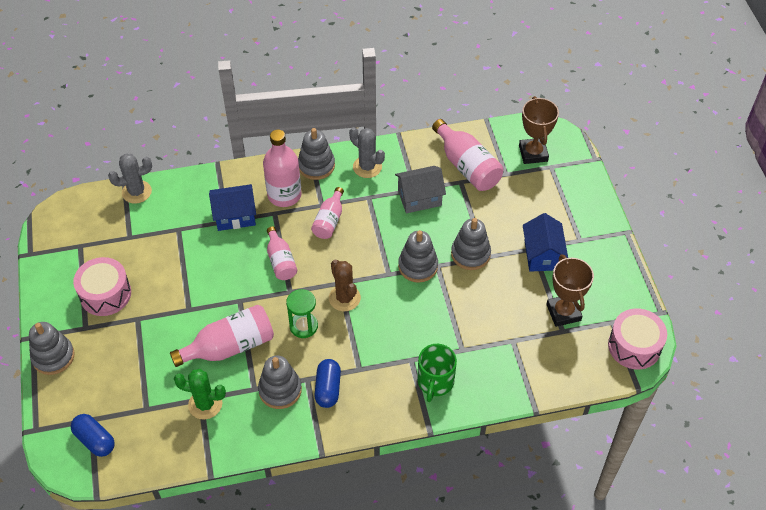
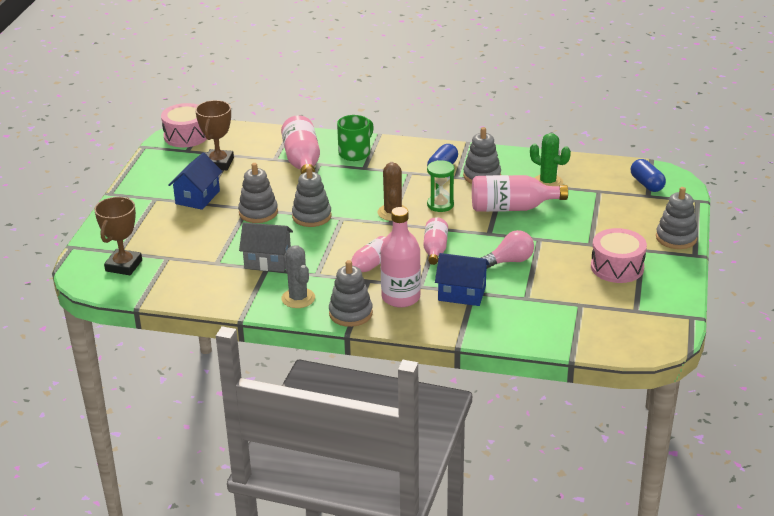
camera: 155 degrees left, 20 degrees down
grey cactus [108,153,152,204] -> none
pink bottle [432,119,503,191] -> pink bottle moved to [281,115,320,174]
none -> pink light bulb [481,230,534,269]

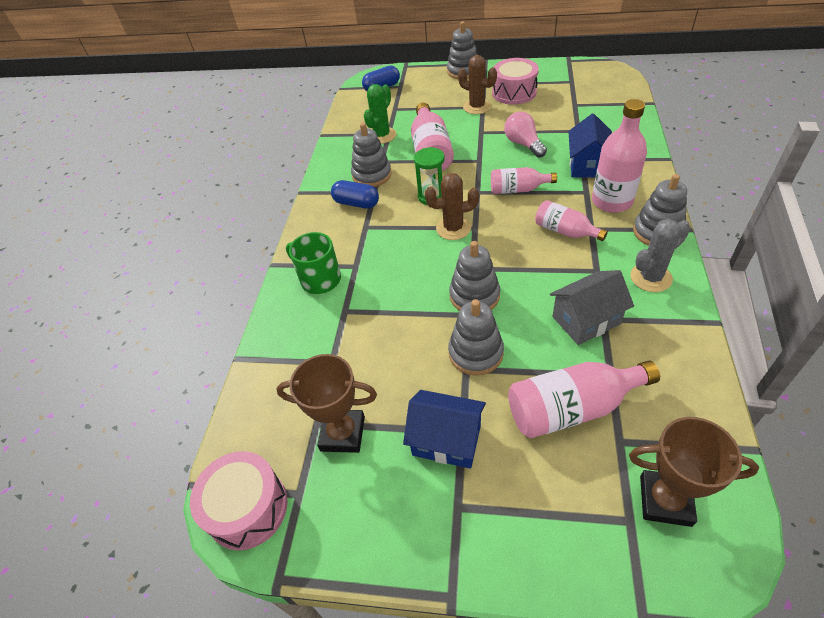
camera: 90 degrees left, 15 degrees up
grey house [239,223,293,272] -> grey house turned 60 degrees clockwise [550,270,634,345]
pink bottle [281,115,320,174] -> pink bottle moved to [508,361,660,438]
none -> brown cactus [458,55,497,114]

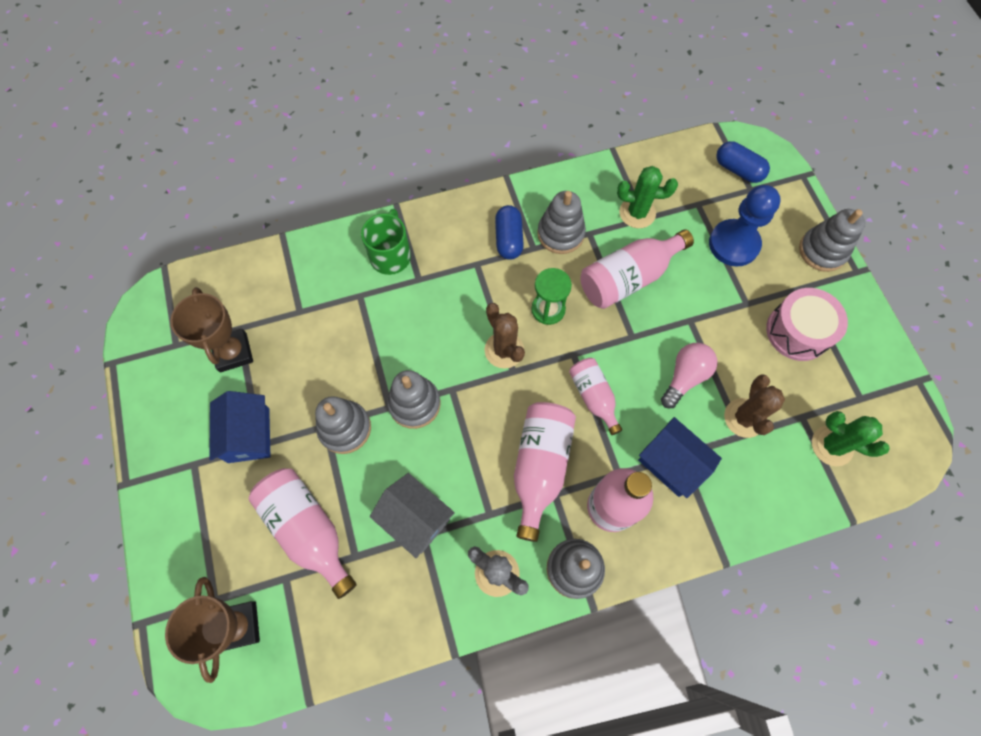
camera: 60 degrees right, 20 degrees up
pink drum [190,451,288,551] -> none
brown cactus [458,55,497,114] -> brown cactus moved to [724,374,785,438]
pink bottle [535,200,608,241] -> pink bottle [514,402,576,542], size x1.61
blue house [568,113,612,178] -> blue house turned 60 degrees clockwise [638,417,722,498]
none -> blue pawn [709,185,781,267]
none -> green cactus [812,411,889,466]

